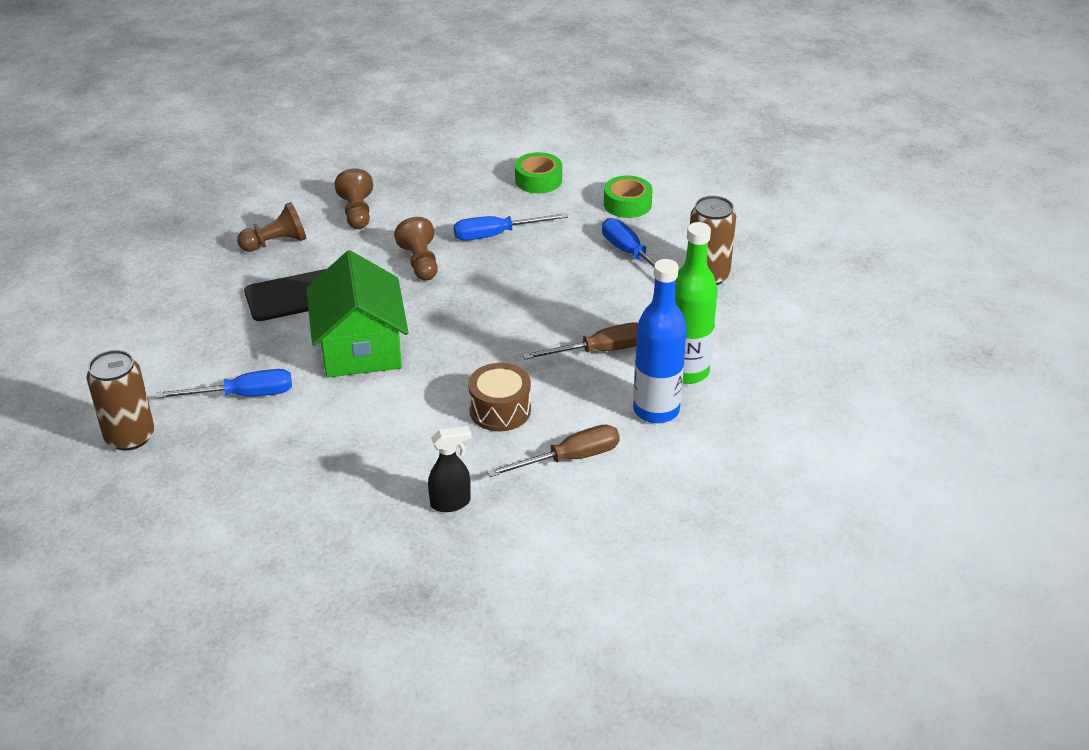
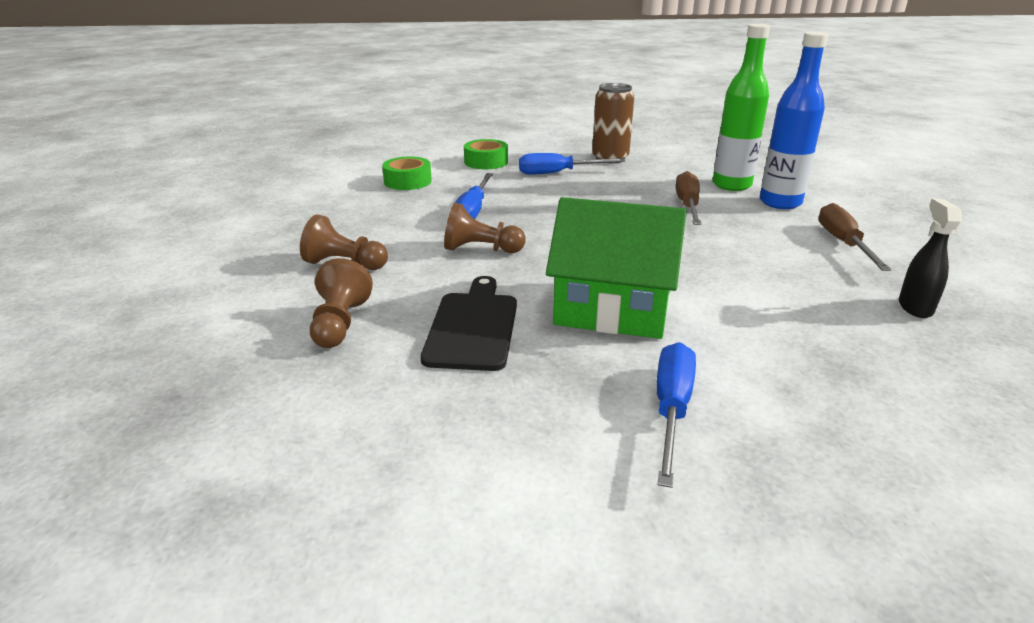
camera: 65 degrees left, 10 degrees down
brown can [87,350,154,451] -> none
brown drum [468,363,531,431] -> none

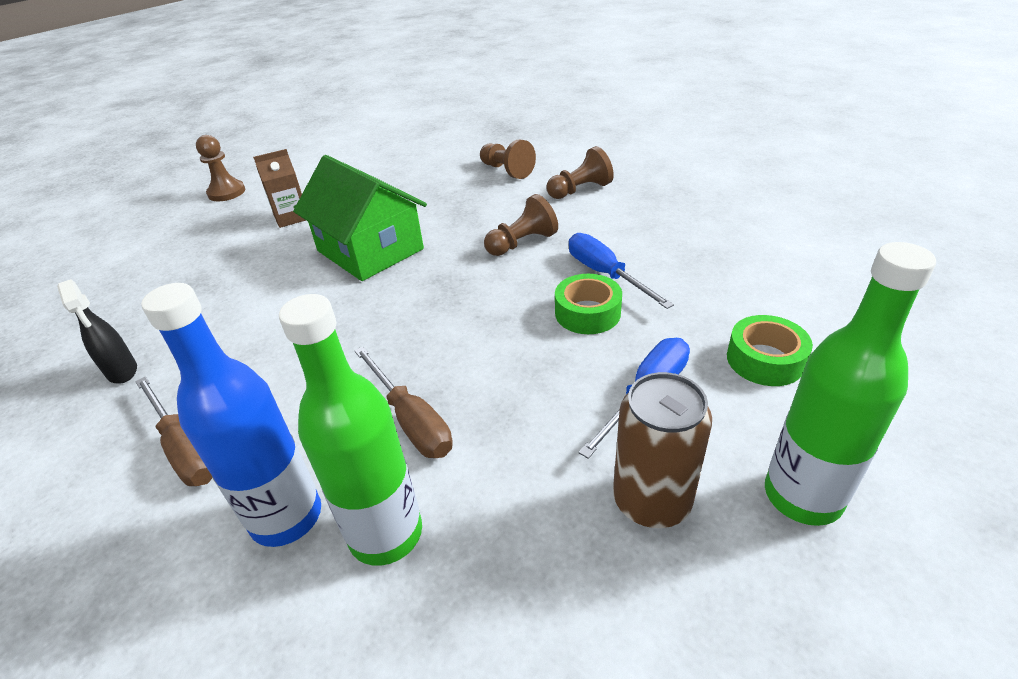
camera: 140 degrees right, 10 degrees up
green tape [382,157,432,190] -> green tape moved to [555,274,622,334]
black cutting board [421,276,517,371] -> none
green house [546,197,687,339] -> green house turned 75 degrees clockwise [293,155,427,281]
blue screwdriver [657,342,696,488] -> brown carton [253,149,306,228]
none -> brown pawn [196,135,245,201]
none -> green bottle [765,242,936,526]

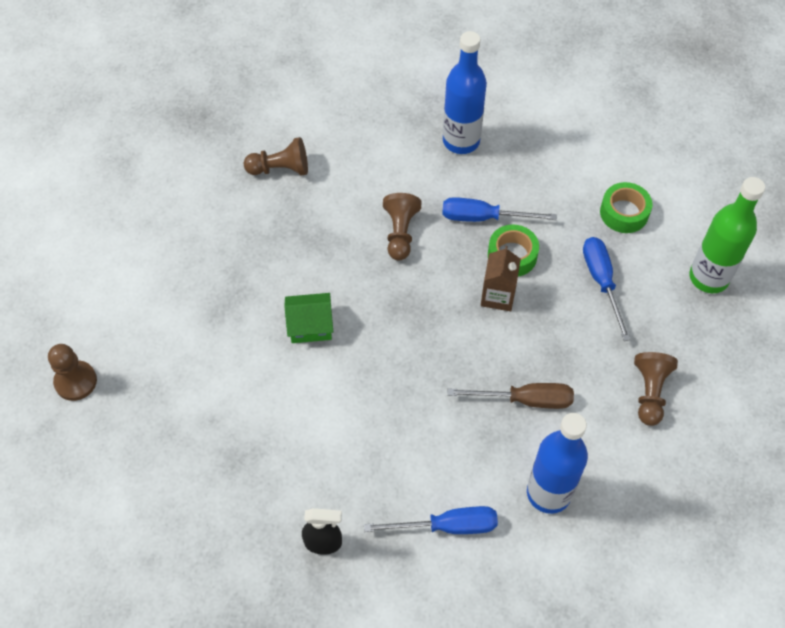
camera: 55 degrees left, 20 degrees up
brown screwdriver [135,377,212,486] -> blue screwdriver [364,506,498,534]
brown carton [253,149,306,228] -> brown carton moved to [481,246,521,311]
green bottle [279,294,422,566] -> none
green house [293,155,427,281] -> green house [284,293,333,343], size x0.52
brown pawn [547,146,614,199] -> brown pawn moved to [634,352,678,426]
brown can [613,372,712,528] -> none
none -> blue bottle [443,31,487,154]

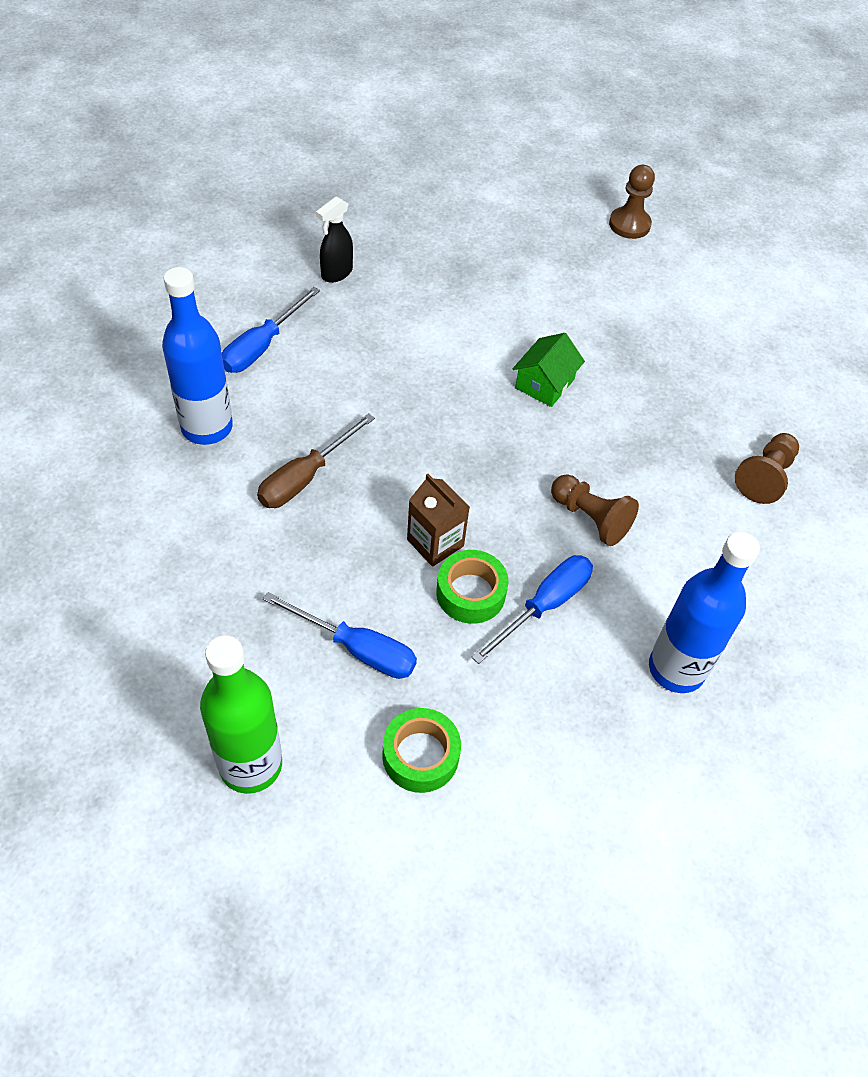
camera: 125 degrees right, 5 degrees down
brown pawn [634,352,678,426] -> none

